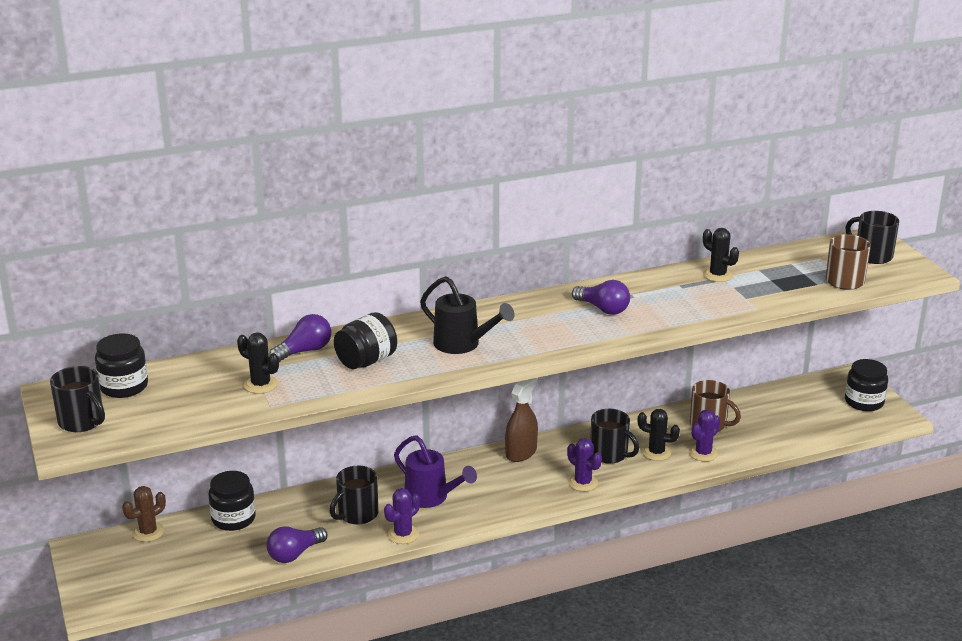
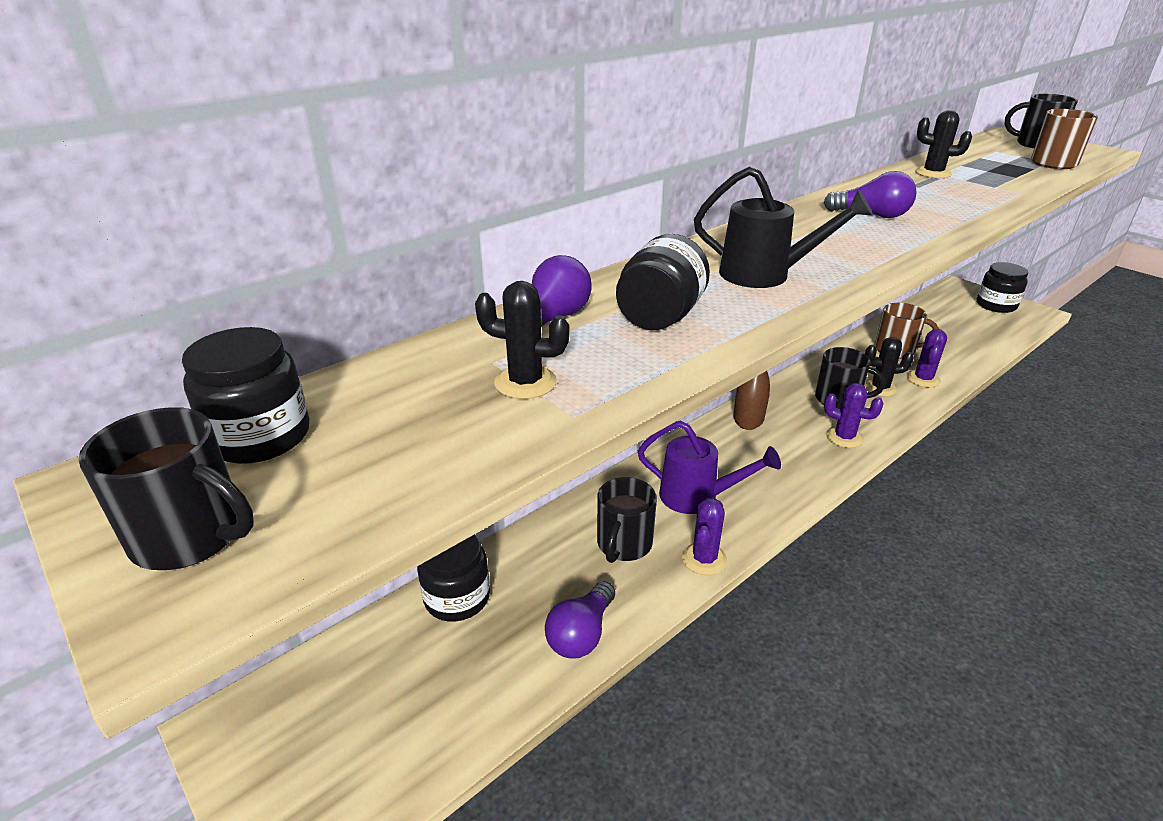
camera: 20 degrees left, 5 degrees up
brown cactus [122,486,166,542] -> none

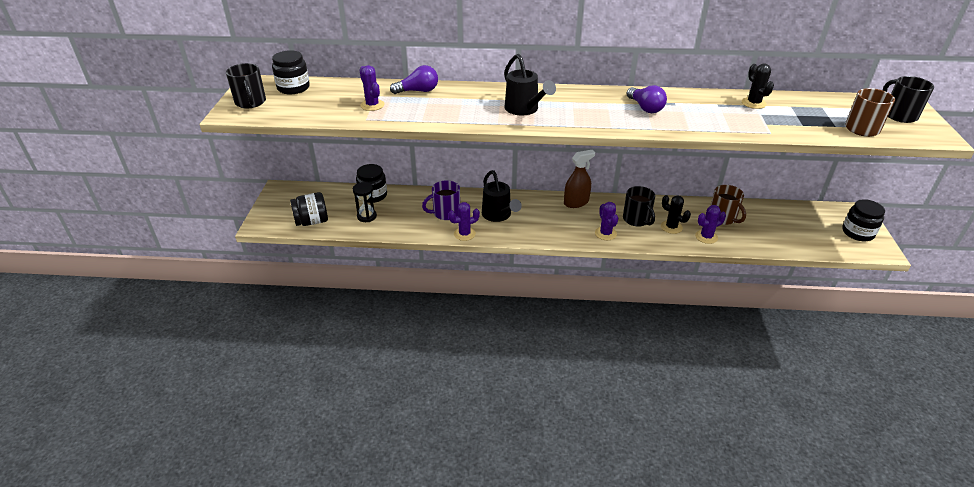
camera: 45 degrees right, 5 degrees up
black cactus [475,281,570,399] -> purple cactus [360,65,385,111]
purple light bulb [545,581,615,658] -> none
black mug [597,477,657,563] -> purple mug [422,180,460,220]
black jar [616,234,710,330] -> black jar moved to [290,192,328,226]
purple watering can [638,420,781,514] -> black watering can [482,170,522,222]
none -> black hourglass [353,182,377,222]

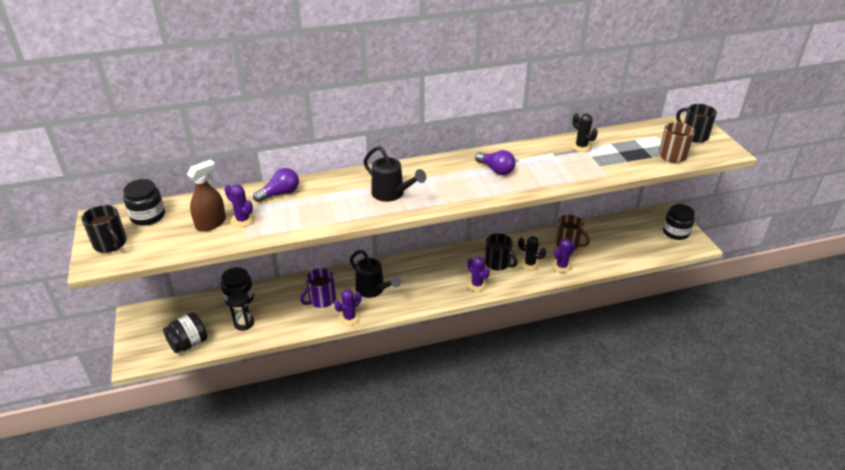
camera: 20 degrees left, 0 degrees up
brown spray bottle [564,150,595,208] -> brown spray bottle moved to [187,160,226,232]

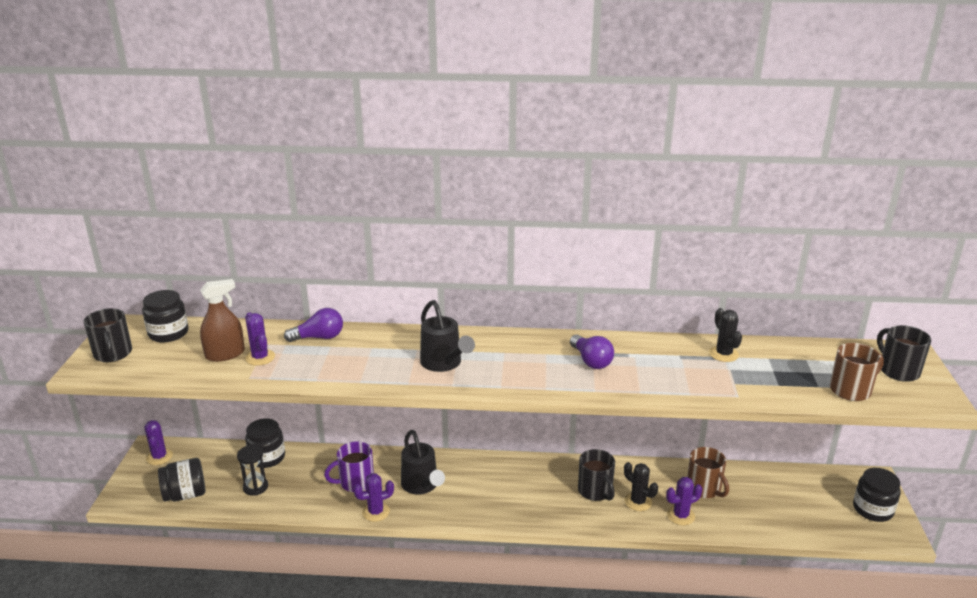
camera: 20 degrees right, 10 degrees down
purple cactus [467,256,490,291] -> purple cactus moved to [144,420,173,465]

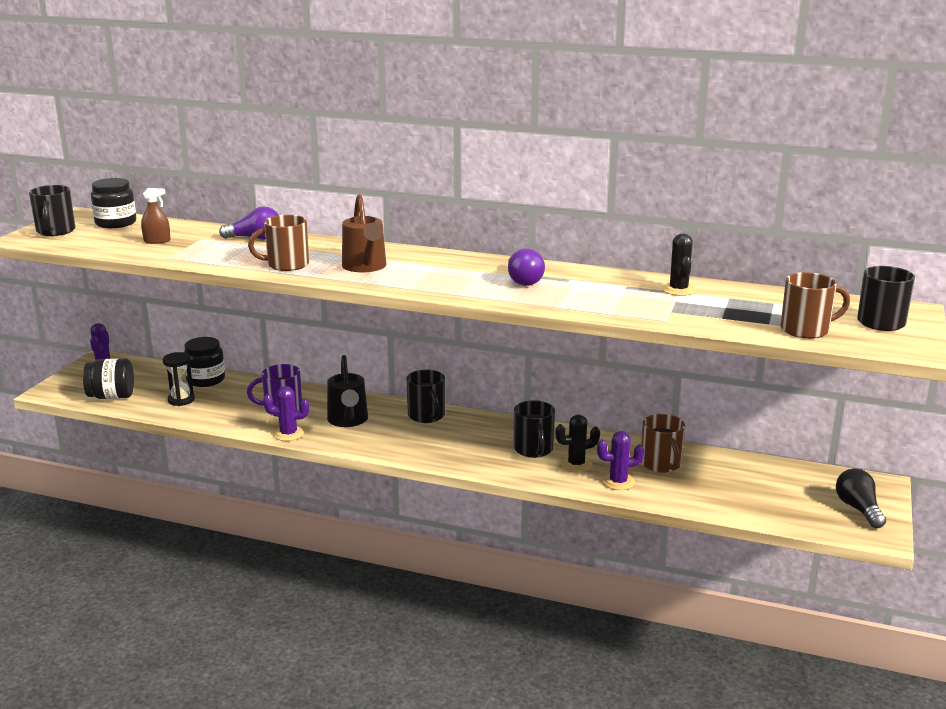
camera: 15 degrees right, 5 degrees down
brown spray bottle [200,279,245,362] -> brown spray bottle [141,188,171,244], size x0.64
purple cactus [245,312,275,366] -> none
black watering can [420,300,475,372] -> brown watering can [342,194,387,272]
black cactus [624,462,658,511] -> black cactus turned 75 degrees counterclockwise [555,415,600,472]
black jar [853,468,901,522] -> black light bulb [836,468,886,528]
none -> brown mug [248,215,309,271]
none -> black mug [406,370,445,423]

